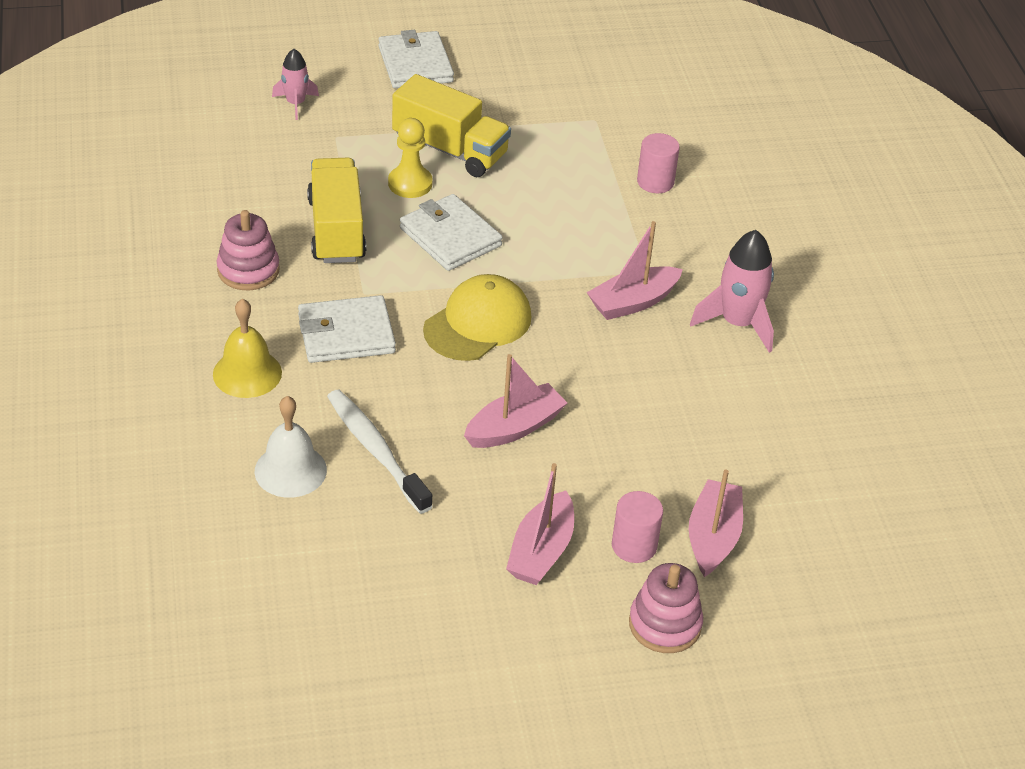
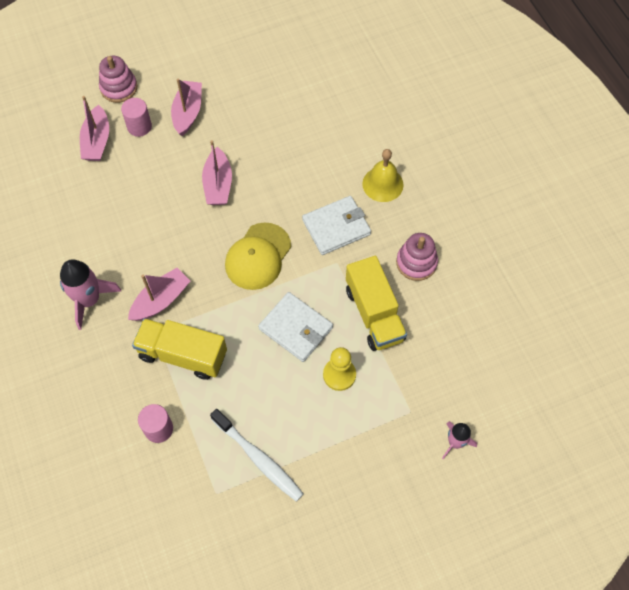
camera: 170 degrees right, 20 degrees up
white bell [254,396,327,498] -> none
white toothbrush [327,390,433,514] -> white toothbrush moved to [210,409,304,502]
white wallet [378,30,454,88] -> none
yellow truck [392,74,511,177] -> yellow truck moved to [132,318,227,380]
pink boat [464,354,567,448] -> pink boat turned 45 degrees counterclockwise [202,140,232,205]

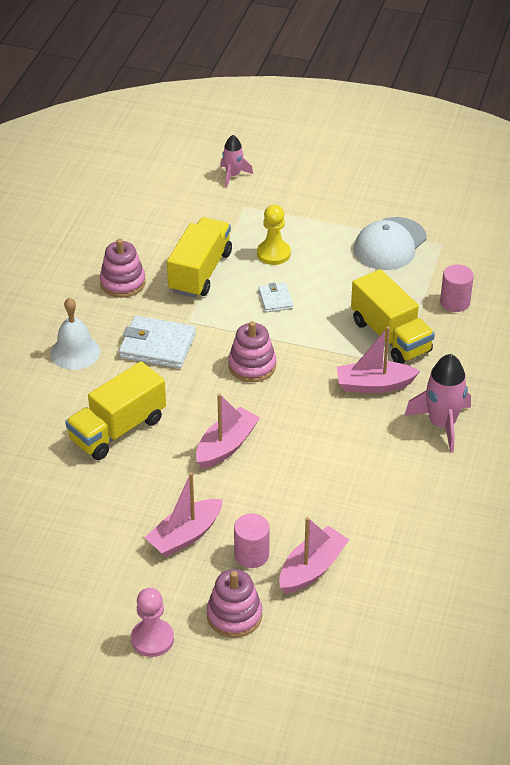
camera: 140 degrees left, 20 degrees down
white toothbrush [210,409,304,502] -> white cap [354,217,427,270]
yellow cap [225,223,291,290] -> pink stacking toy [228,321,276,382]
white wallet [258,292,333,362] -> white wallet [258,283,293,312], size x0.55
yellow bell [362,149,404,202] -> white bell [50,297,100,370]
none -> yellow truck [65,361,166,460]
none -> pink pawn [131,588,174,657]

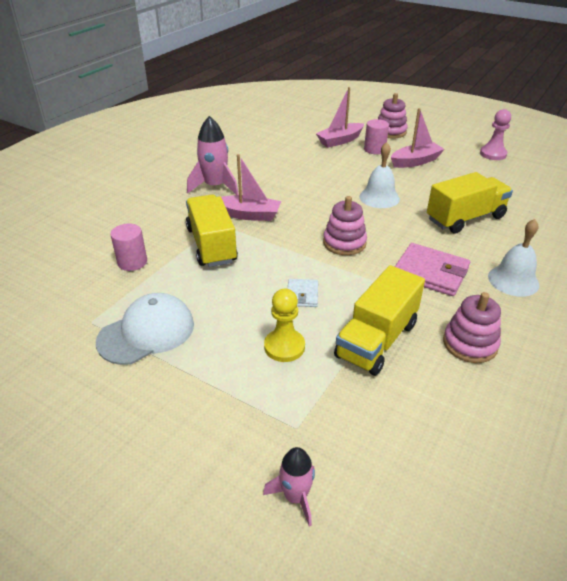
camera: 165 degrees left, 5 degrees down
white wallet [119,316,196,369] -> pink wallet [395,243,470,296]
pink pawn [131,588,174,657] -> pink pawn moved to [480,109,511,160]
pink boat [196,394,260,469] -> white bell [359,142,400,208]

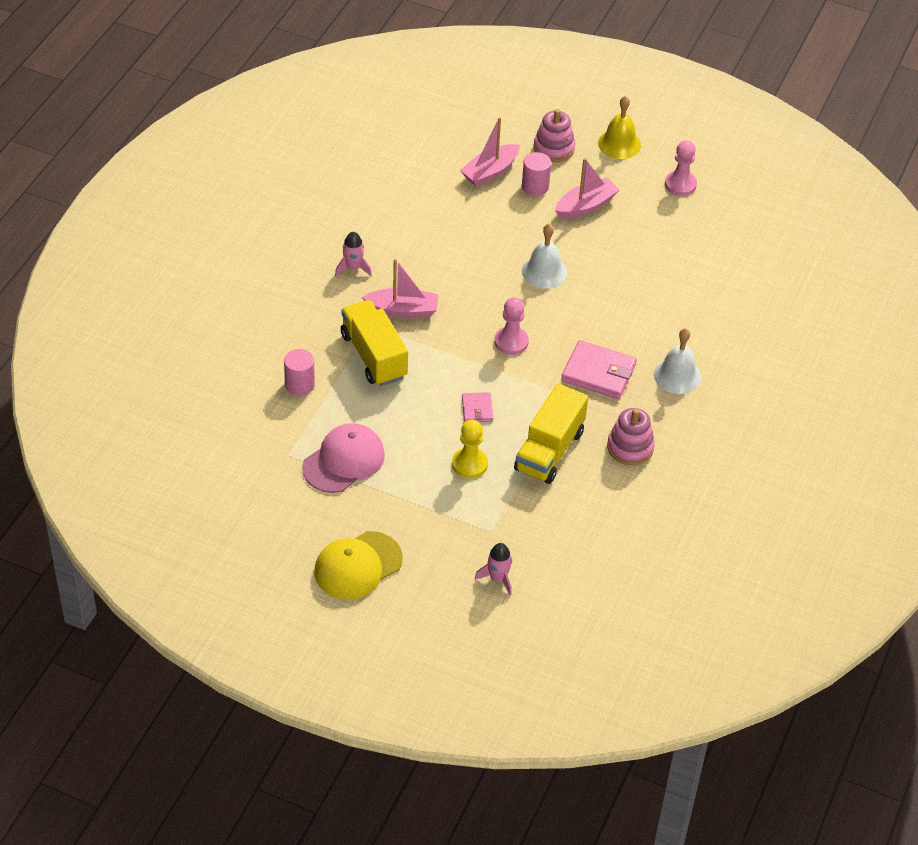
camera: 10 degrees left, 10 degrees up
white cap [96,293,194,365] -> pink cap [302,423,385,493]
pink rocket [187,116,239,195] -> pink rocket [335,231,372,276], size x0.61
white wallet [288,279,318,307] -> pink wallet [462,392,493,422]
pink stacking toy [323,196,367,255] -> pink pawn [494,297,529,355]
yellow truck [427,172,513,234] -> none
none -> yellow cap [314,531,403,600]
none -> yellow bell [598,96,641,159]

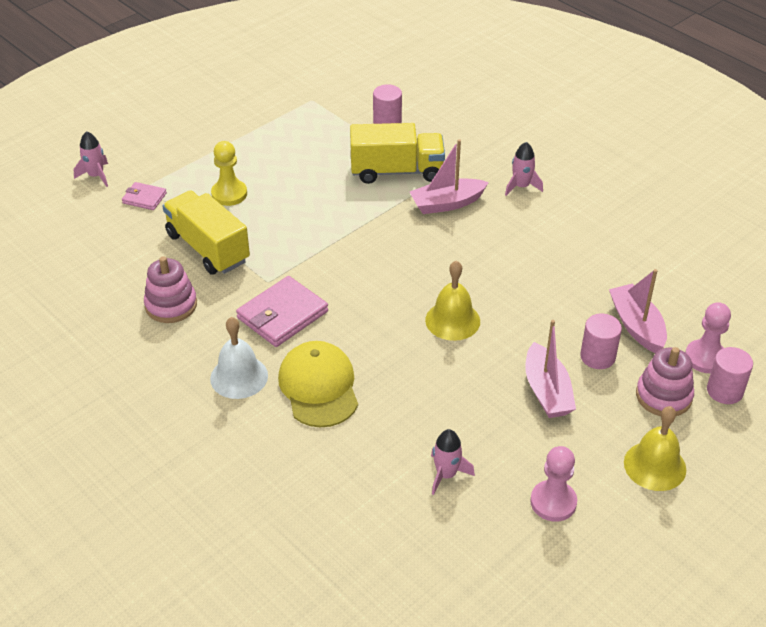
camera: 115 degrees right, 5 degrees down
pink cap [302,423,385,493] -> none
yellow cap [314,531,403,600] -> yellow cap moved to [278,341,358,427]
pink boat [362,259,438,318] -> pink boat turned 45 degrees clockwise [410,139,489,214]
pink wallet [462,392,493,422] -> pink wallet moved to [122,182,167,210]
pink pawn [494,297,529,355] -> pink pawn moved to [685,302,731,373]
white bell [522,224,567,289] -> yellow bell [425,261,480,341]
none -> pink rocket [431,429,475,495]
none -> pink cylinder [707,347,753,404]

